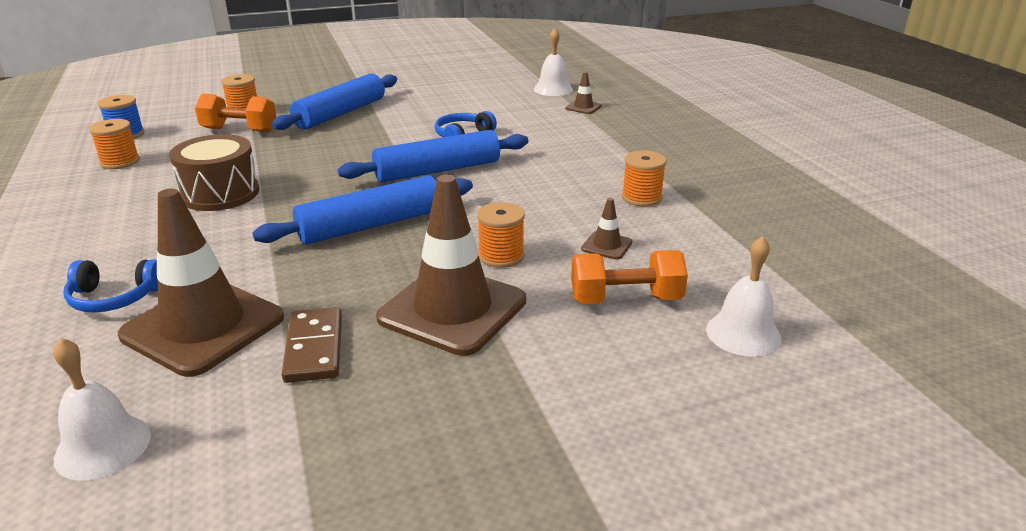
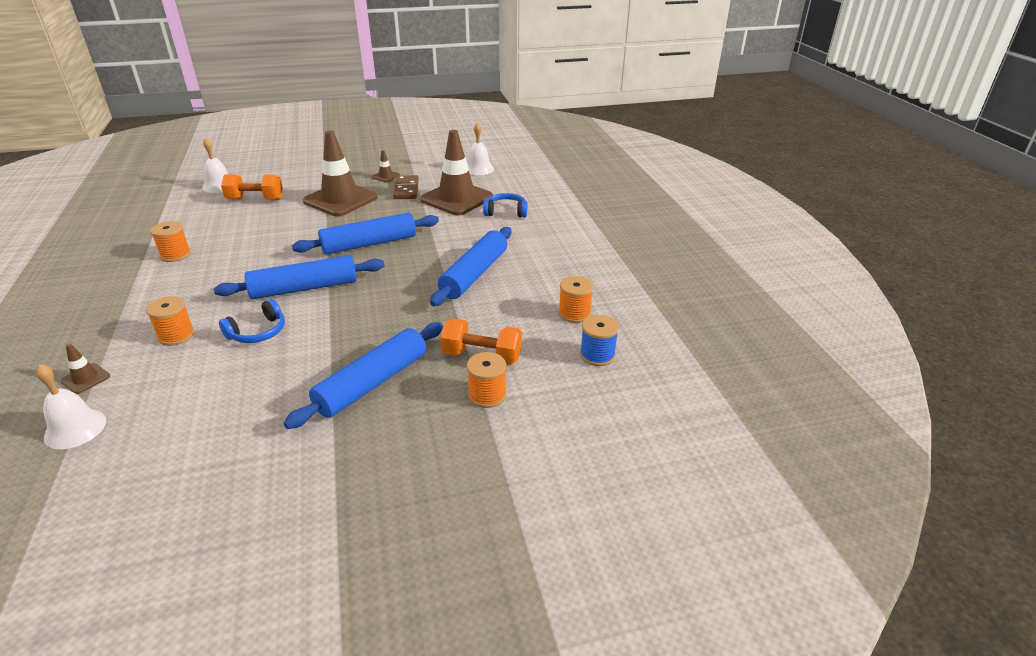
camera: 175 degrees left, 5 degrees up
brown drum [169,134,259,211] -> blue rolling pin [430,227,511,306]
orange spool [477,202,525,268] -> orange spool moved to [146,296,195,346]
brown traffic cone [581,198,632,260] -> brown traffic cone moved to [372,150,400,182]

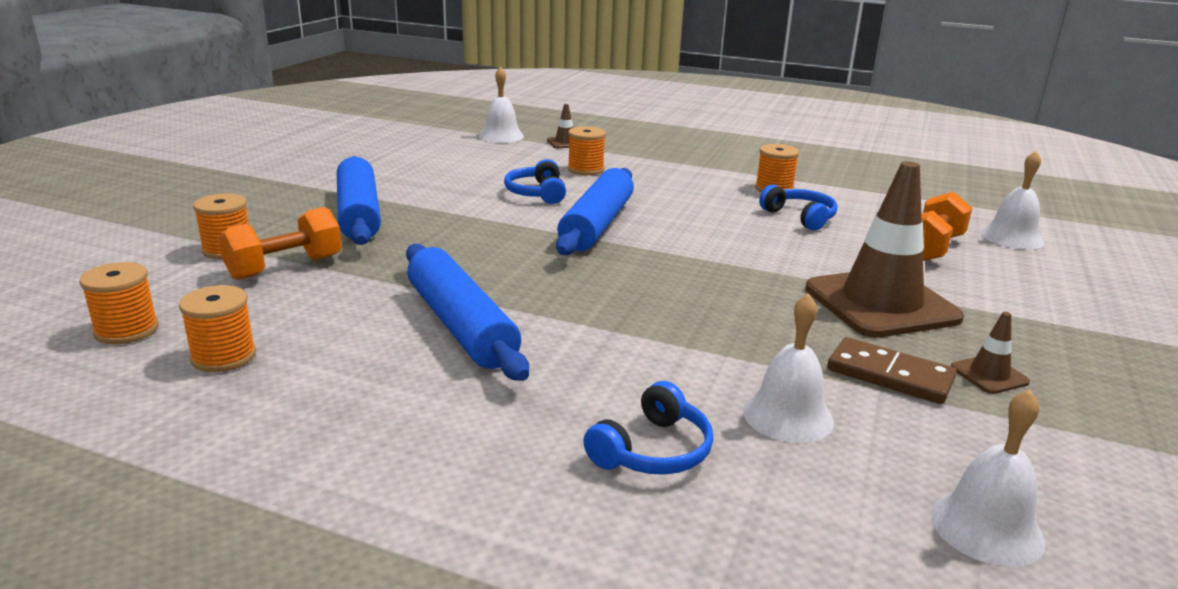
camera: 125 degrees right, 10 degrees down
blue rolling pin [292,213,439,255] -> none
brown traffic cone [420,130,493,215] -> white bell [743,293,834,443]
blue spool [580,315,619,366] -> orange spool [79,262,159,344]
none -> blue headphones [759,185,837,231]

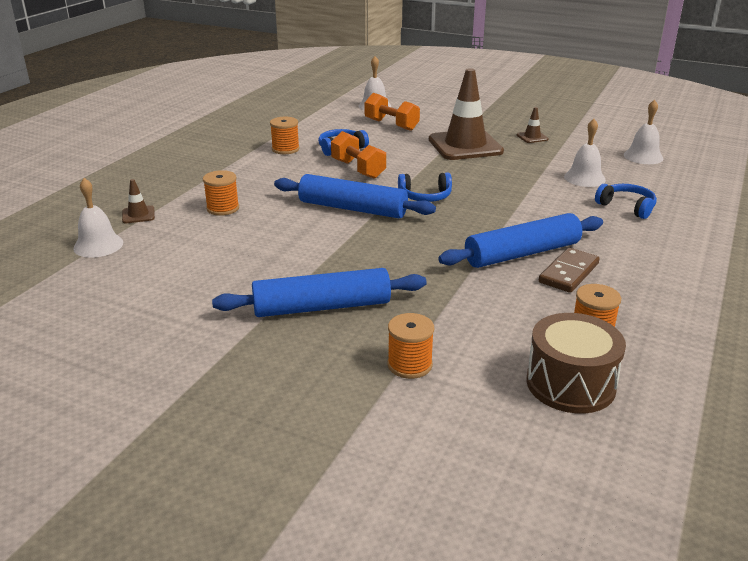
camera: 85 degrees left, 5 degrees up
orange spool [79,262,159,344] -> brown drum [526,313,626,413]
orange dumbbell [219,207,342,280] -> orange dumbbell moved to [331,131,386,179]
blue headphones [504,159,566,204] -> blue headphones moved to [398,173,452,202]
brown domino [827,337,957,404] -> brown domino moved to [539,248,600,293]

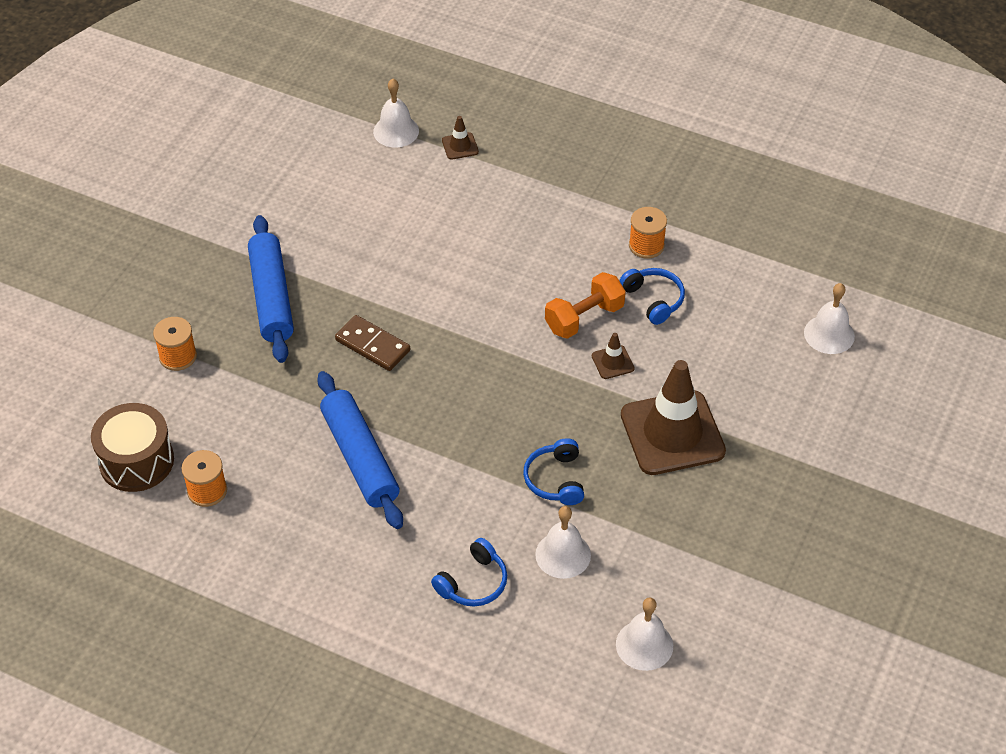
camera: 90 degrees right, 20 degrees up
orange spool [203,170,239,216] -> none
blue rolling pin [274,174,436,218] -> none
orange dumbbell [364,93,420,131] -> none
blue headphones [398,173,452,202] -> blue headphones moved to [523,438,584,505]
brown traffic cone [517,107,549,143] -> brown traffic cone moved to [592,333,634,379]
brown domino [539,248,600,293] -> brown domino moved to [335,315,410,371]

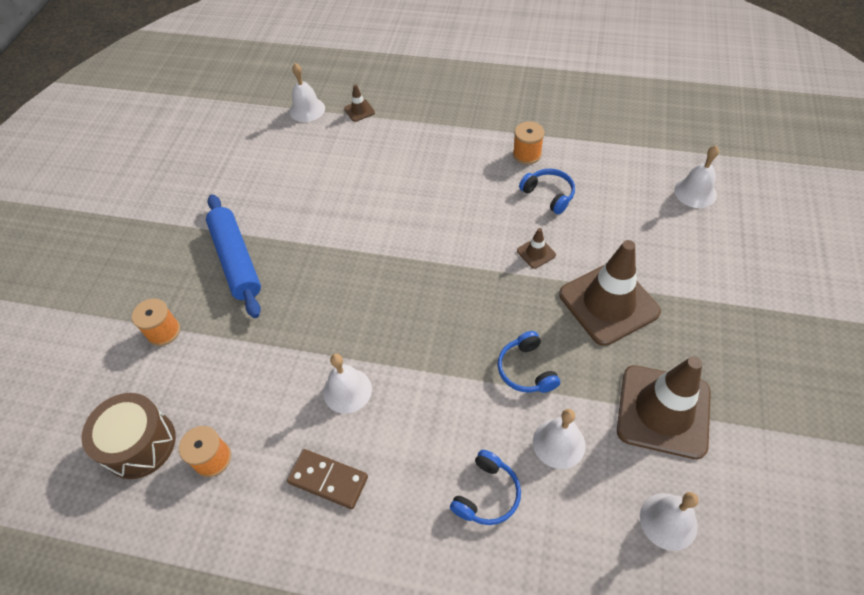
camera: 10 degrees left, 5 degrees up
blue rolling pin [317,371,403,529] -> white bell [323,354,372,414]
brown domino [335,315,410,371] -> brown domino moved to [287,449,368,509]
orange dumbbell [545,272,626,339] -> none
none -> brown traffic cone [617,356,711,459]

